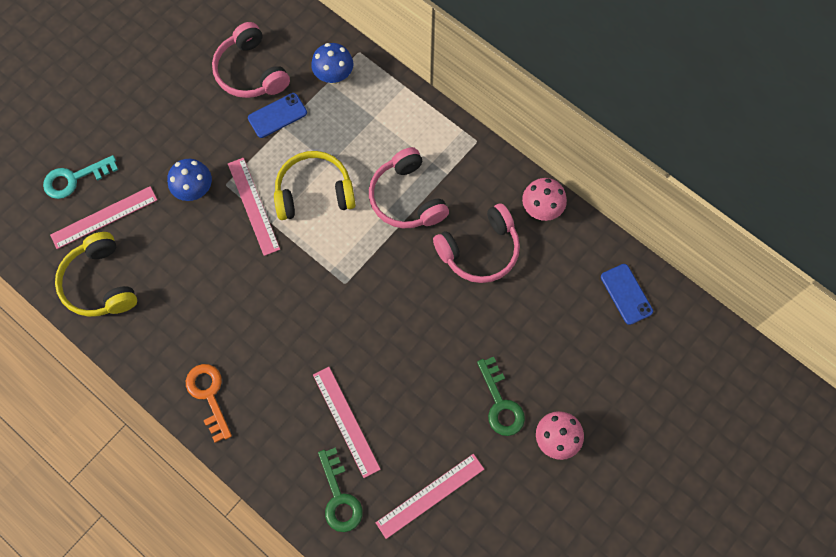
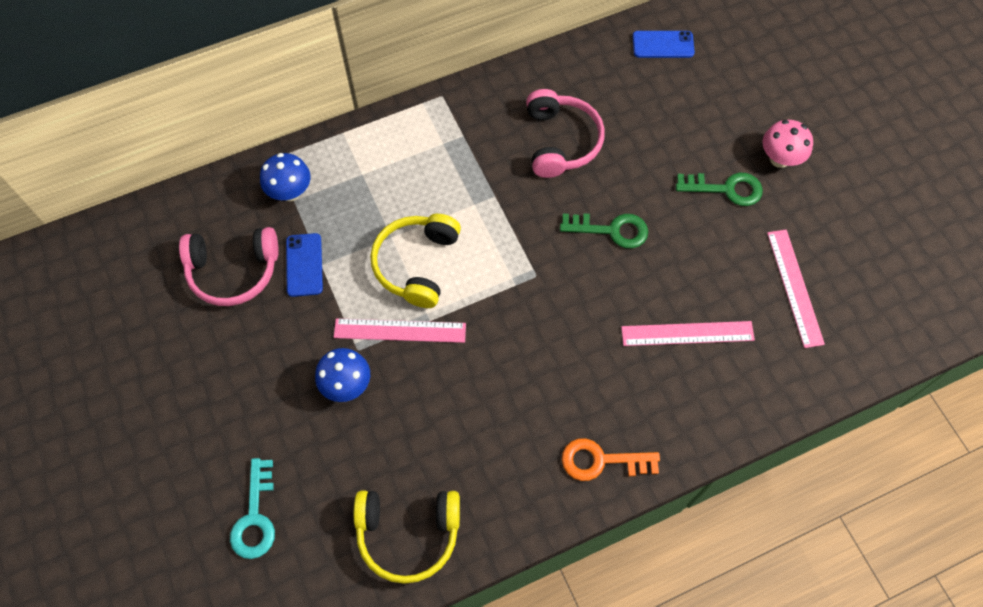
camera: 65 degrees left, 5 degrees down
pink ruler [50,186,157,249] -> none
green key [318,447,363,532] -> green key moved to [560,214,648,249]
pink headphones [369,147,449,228] -> none
pink mushroom [522,178,567,221] -> none

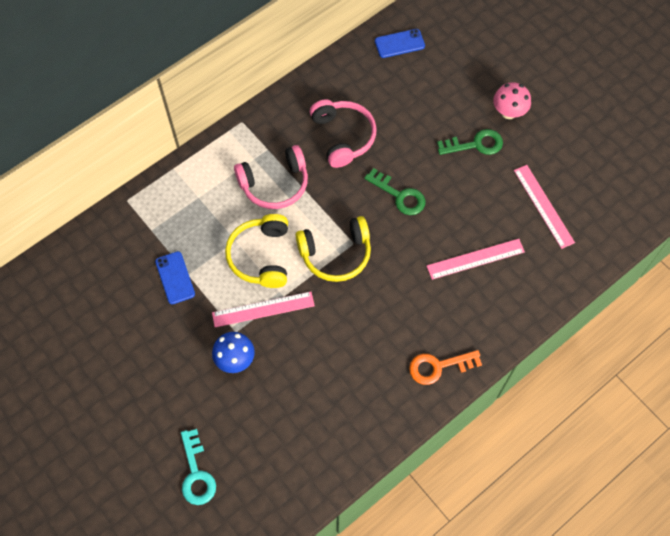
camera: 15 degrees left, 0 degrees up
pink headphones [179,227,279,306] -> pink headphones moved to [234,145,308,209]
blue mushroom [260,153,310,201] -> none
yellow headphones [354,490,460,584] -> yellow headphones moved to [296,216,371,282]
green key [560,214,648,249] -> green key turned 45 degrees clockwise [364,168,425,215]

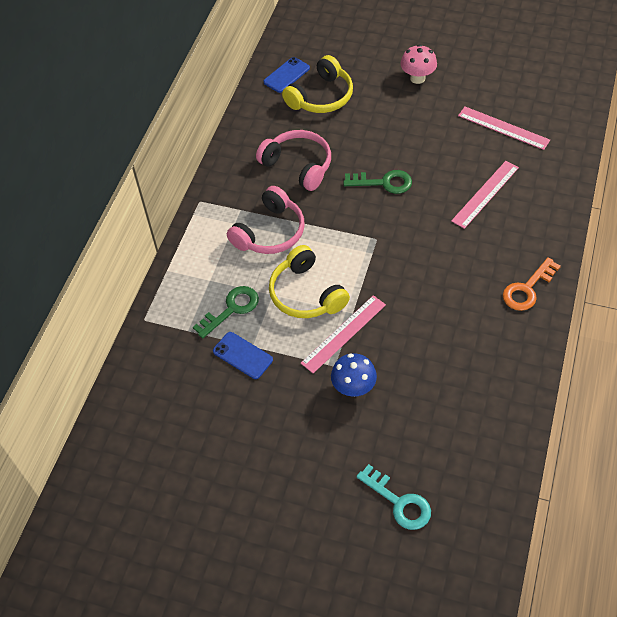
camera: 30 degrees left, 10 degrees down
yellow headphones [296,216,371,282] -> yellow headphones moved to [282,55,353,113]
green key [437,129,503,155] -> green key moved to [193,286,259,339]

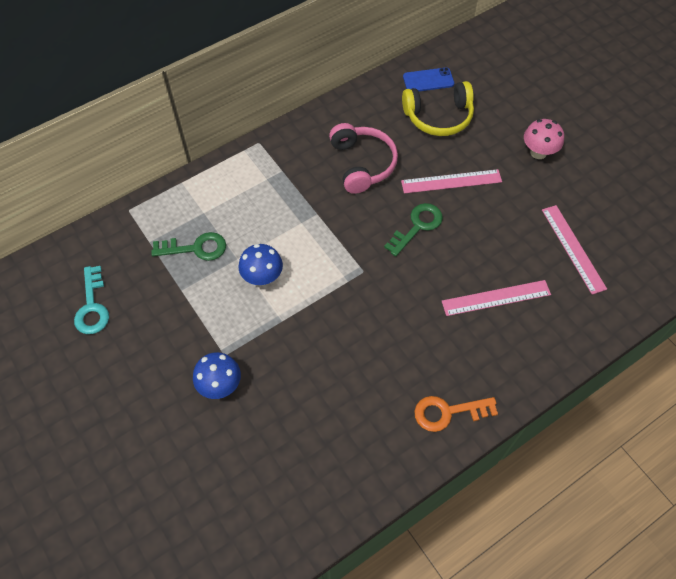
camera: 35 degrees right, 5 degrees up
blue phone [213,332,273,379] -> none
pink headphones [227,186,305,254] -> none
yellow headphones [269,245,350,318] -> blue mushroom [239,244,283,286]
pink ruler [301,295,386,373] -> pink ruler moved to [401,169,502,193]
green key [343,170,412,194] -> green key turned 90 degrees counterclockwise [384,203,443,257]
turquoise key [356,464,431,530] -> turquoise key moved to [74,266,109,334]

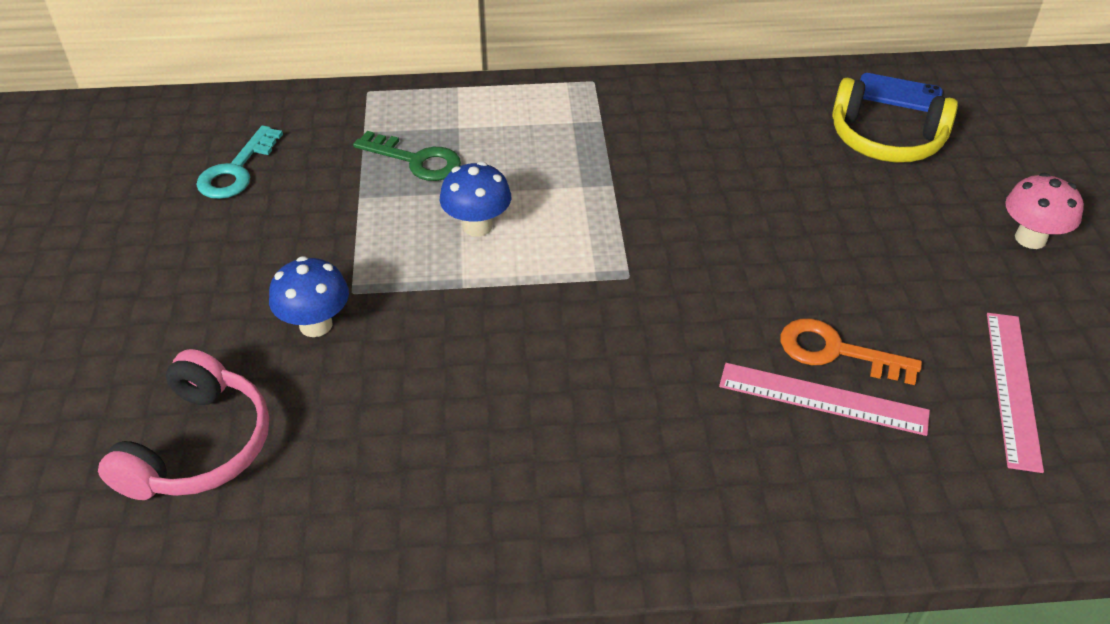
camera: 30 degrees right, 15 degrees down
pink headphones [329,123,398,194] -> pink headphones moved to [98,349,269,500]
green key [384,203,443,257] -> none
pink ruler [401,169,502,193] -> none
orange key [414,396,498,432] -> orange key moved to [781,318,922,385]

